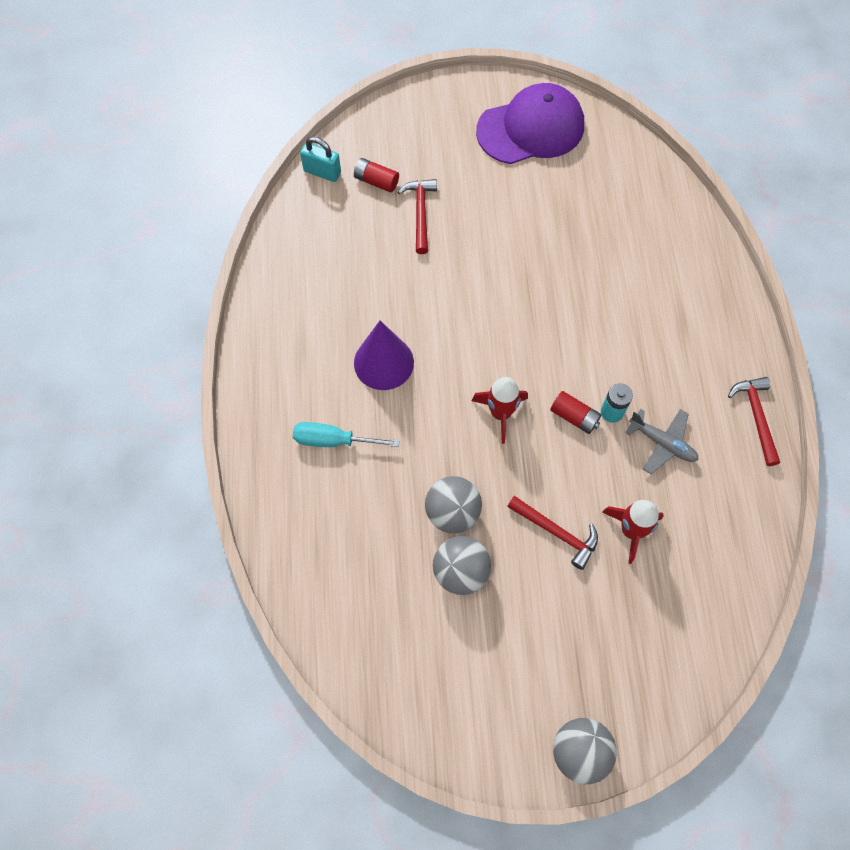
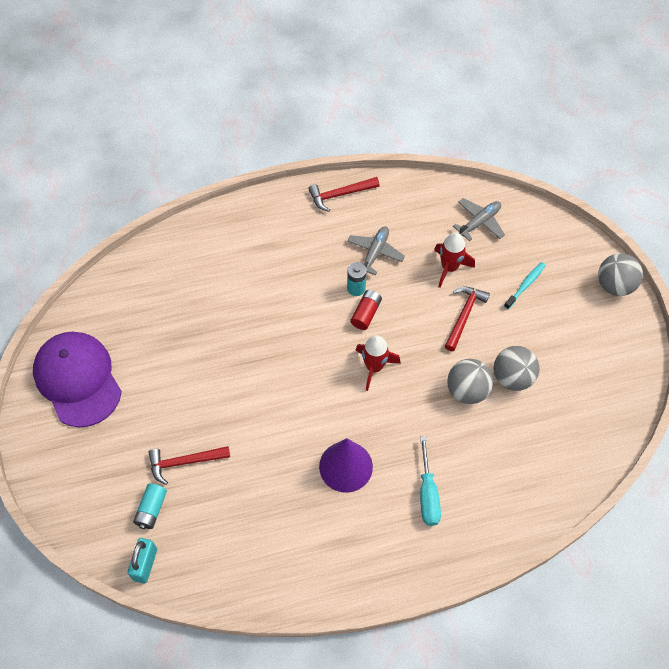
camera: 100 degrees left, 5 degrees down
red battery [354,158,399,192] -> turquoise battery [133,483,167,529]
none -> grey plane [453,198,505,241]
none -> turquoise toothbrush [504,262,546,309]

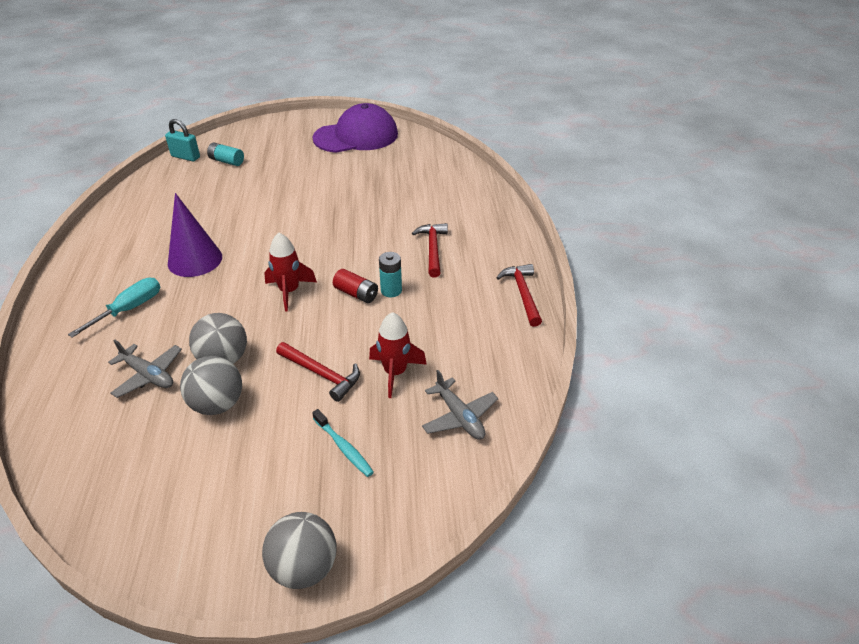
camera: 100 degrees right, 20 degrees down
red hammer [149,446,230,485] -> red hammer moved to [412,223,448,277]
grey plane [347,226,405,275] -> grey plane moved to [108,340,182,398]
turquoise screwdriver [420,436,441,526] -> turquoise screwdriver turned 120 degrees clockwise [68,278,160,338]

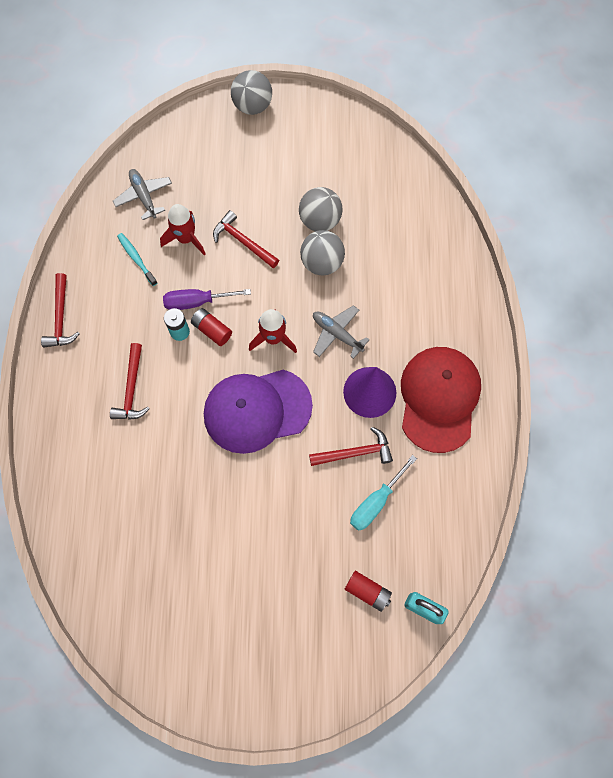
camera: 175 degrees left, 30 degrees up
turquoise screwdriver [68,278,160,338] -> turquoise screwdriver moved to [350,455,417,531]
grey plane [108,340,182,398] -> grey plane moved to [313,305,370,359]
turquoise battery [207,143,244,166] -> red battery [345,571,392,612]
turquoise toothbrush [312,409,374,477] -> turquoise toothbrush moved to [117,233,157,286]
purple cap [313,103,398,153] -> purple cap moved to [204,370,313,454]
none -> purple screwdriver [163,289,251,310]
none -> red hammer [309,427,393,466]
none -> red cap [401,347,481,453]

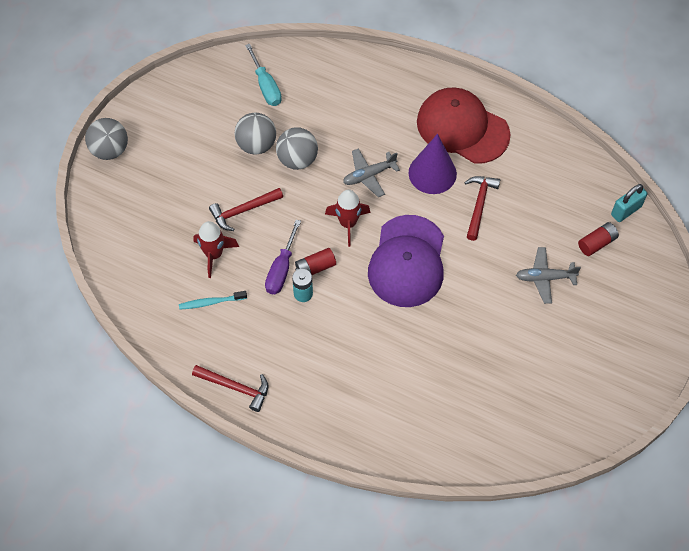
camera: 65 degrees left, 10 degrees down
red hammer [110,343,150,420] -> none
grey plane [113,169,172,220] -> grey plane moved to [516,247,581,304]
turquoise screwdriver [350,455,417,531] -> turquoise screwdriver moved to [245,44,282,106]

